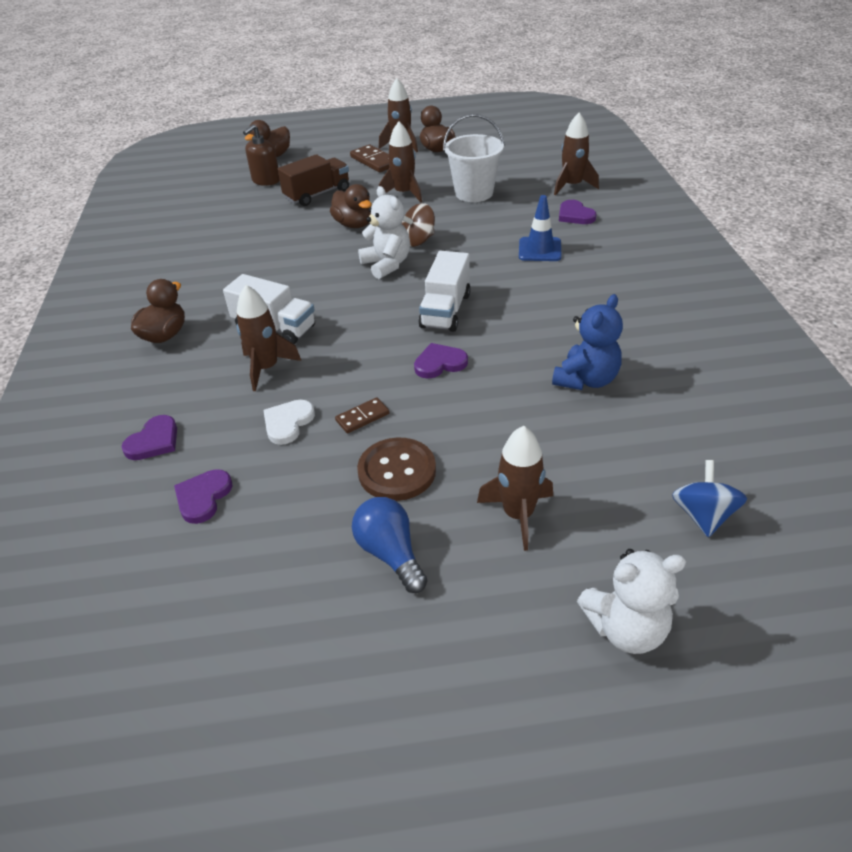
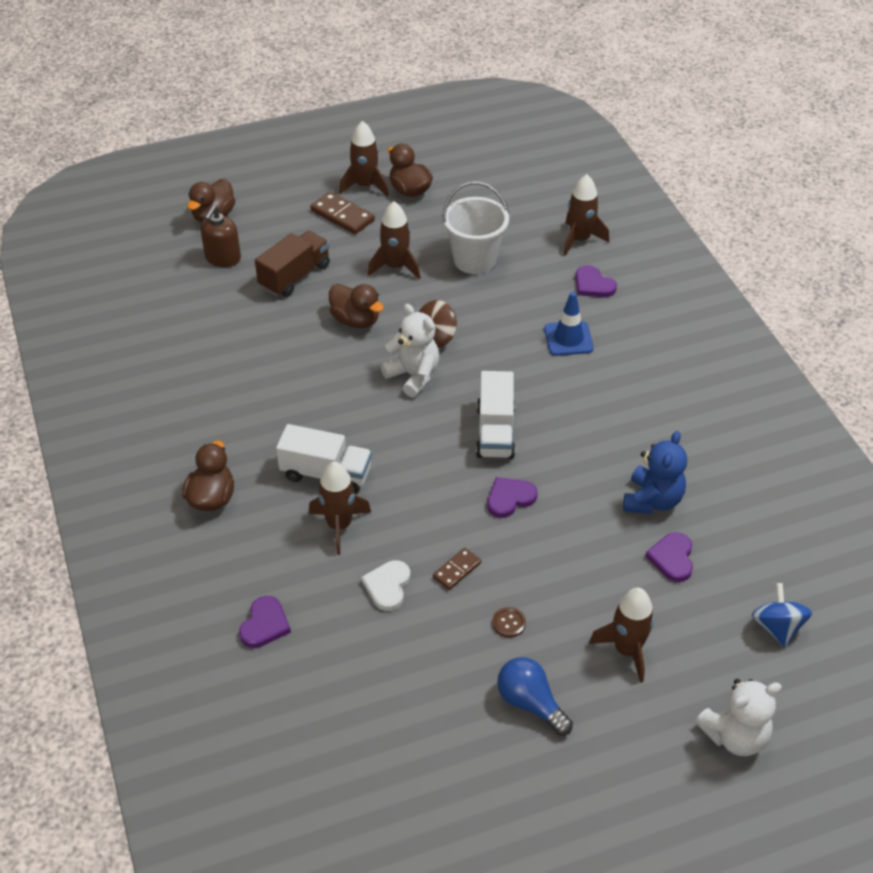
camera: 15 degrees left, 5 degrees up
purple heart [174,469,233,524] -> purple heart moved to [645,532,693,582]
brown button [357,437,436,501] -> brown button [492,607,526,638], size x0.47

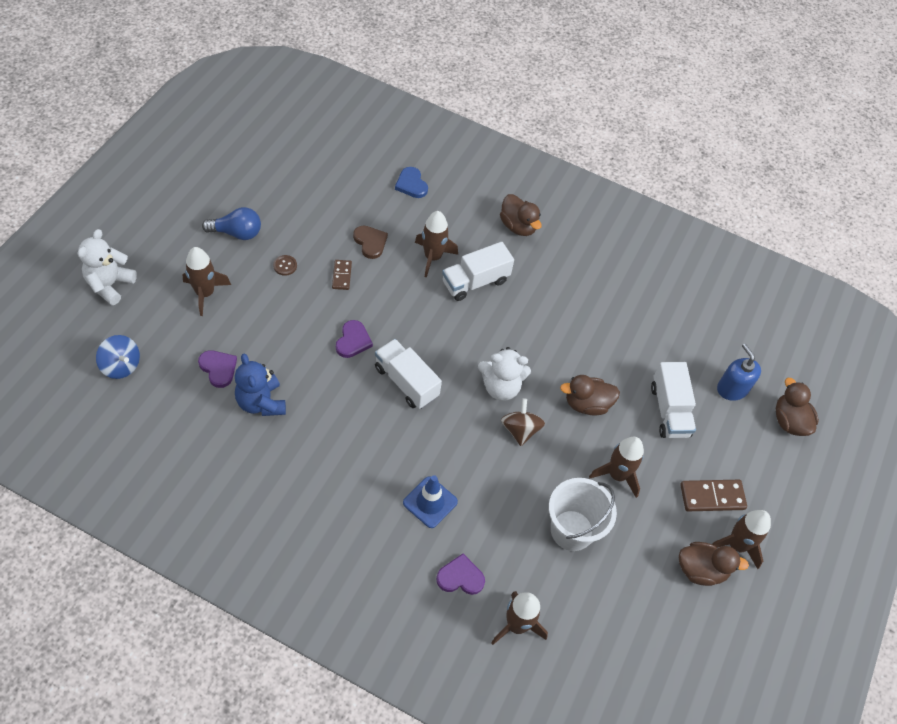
camera: 130 degrees right, 10 degrees up
brown soap dispenser [200,206,241,267] -> blue soap dispenser [717,343,761,401]
purple heart [239,596,291,648] -> blue heart [395,167,428,198]
brown truck [255,231,330,297] -> white truck [651,362,696,438]
white heart [361,560,410,611] -> brown heart [353,226,388,259]

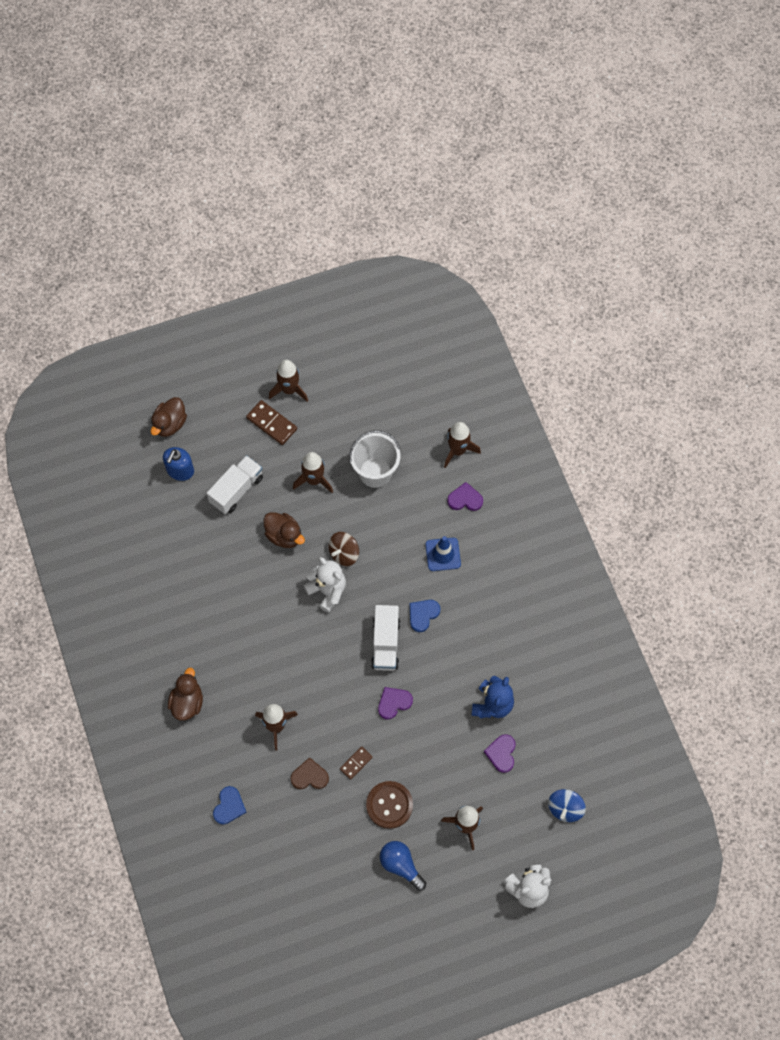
camera: 130 degrees left, 10 degrees up
blue spinning top [96,335,140,379] -> blue spinning top turned 150 degrees counterclockwise [548,789,586,822]
brown button [273,255,297,276] -> brown button [366,781,413,829], size x2.12
brown heart [353,226,388,259] -> brown heart turned 75 degrees clockwise [290,757,329,789]
purple heart [436,554,485,595] -> purple heart turned 135 degrees clockwise [447,482,483,511]
white truck [442,242,514,301] -> none
brown duck [679,542,749,586] -> none
none -> blue heart [409,600,440,632]

